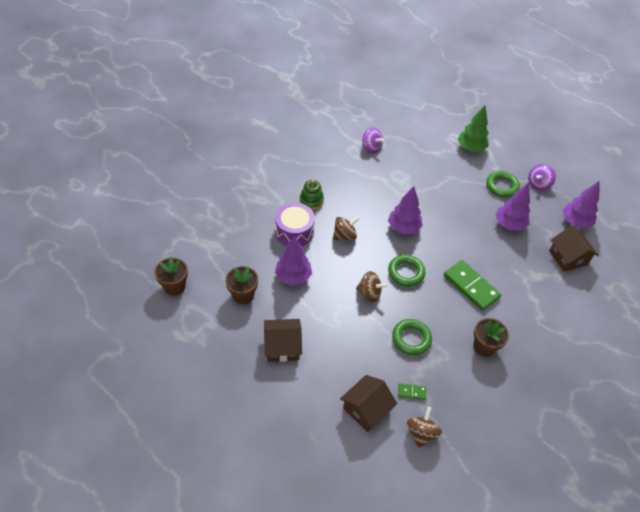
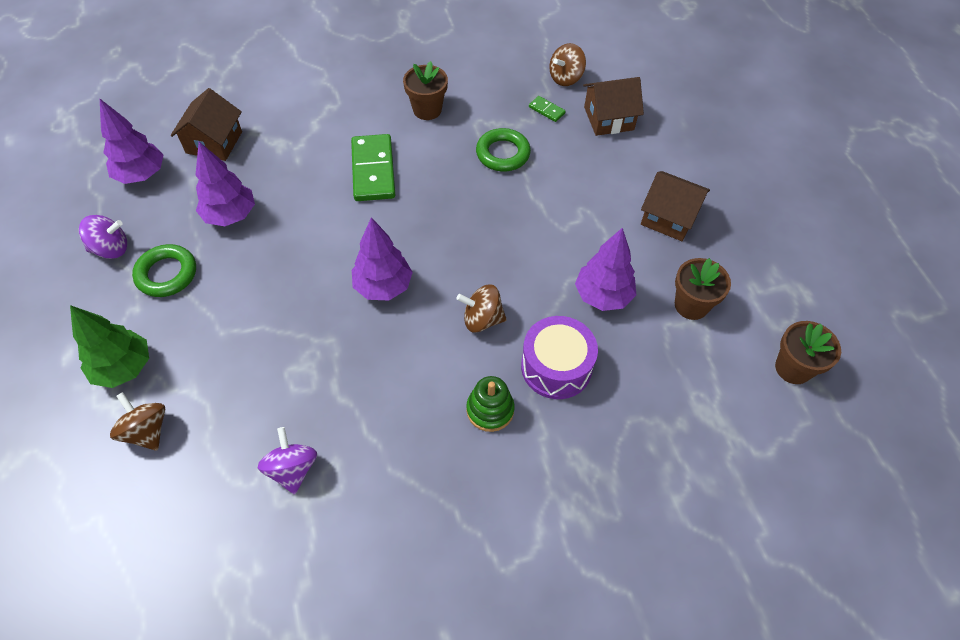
camera: 145 degrees left, 5 degrees up
brown spinning top [356,271,387,302] -> brown spinning top moved to [110,392,165,450]
green ring [388,255,425,287] -> none

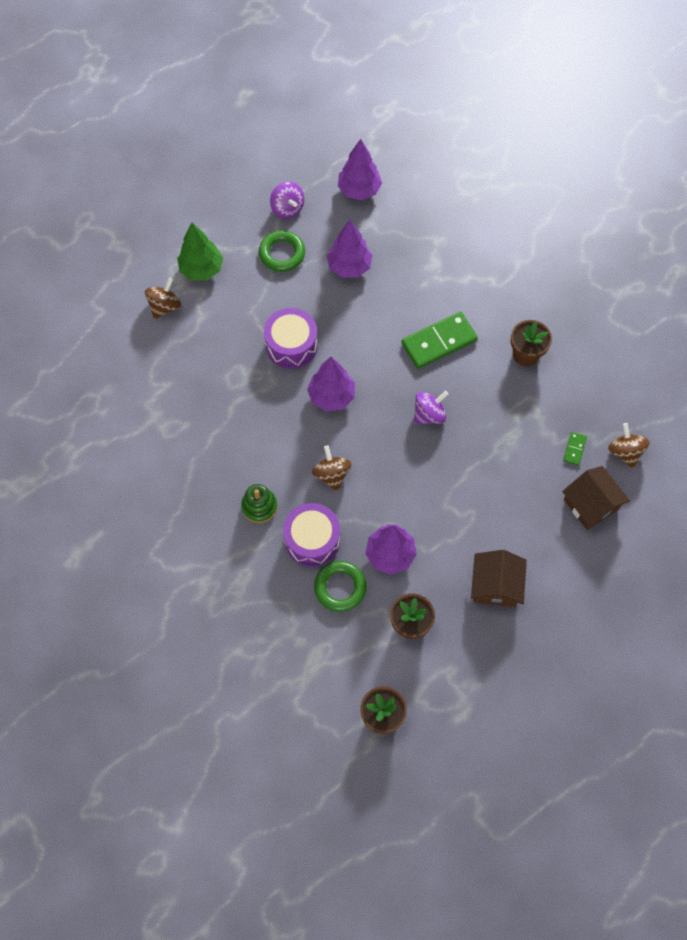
camera: 70 degrees right, 10 degrees up
brown house [171,88,242,161] -> none
purple spinning top [258,427,317,494] -> purple spinning top moved to [414,391,448,424]
green ring [476,128,531,172] -> green ring moved to [314,561,367,612]
brown spinning top [549,43,586,86] -> brown spinning top turned 45 degrees clockwise [608,423,650,469]
none -> purple drum [264,308,318,369]

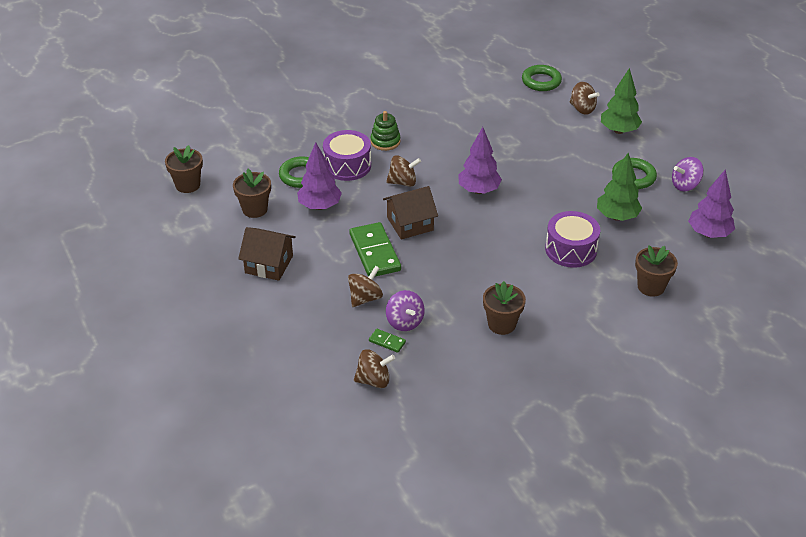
camera: 100 degrees right, 25 degrees down
purple drum [264,308,318,369] -> purple drum moved to [545,211,600,268]
purple tree [327,220,373,278] -> green tree [597,153,642,221]
green domino [401,312,478,369] -> green domino moved to [349,222,401,277]
purple spinning top [414,391,448,424] -> purple spinning top moved to [386,290,425,331]
brown house [562,466,630,530] -> brown house moved to [383,186,438,240]
none -> brown spinning top [348,266,383,307]
none -> green ring [522,65,562,91]
none -> brown flower pot [635,246,678,297]

